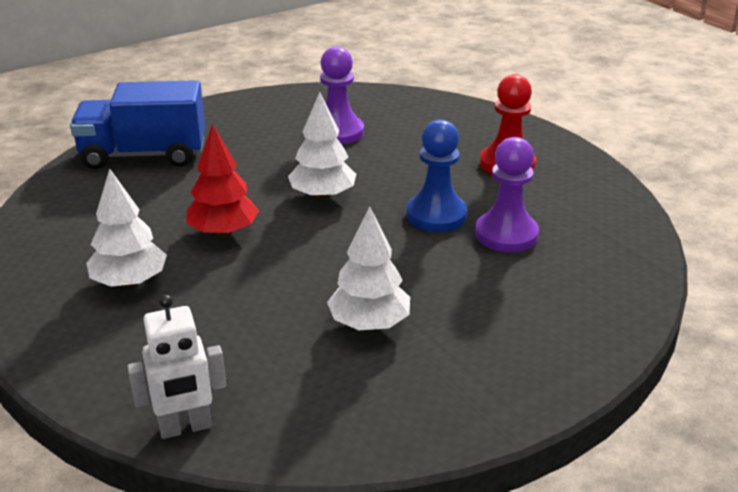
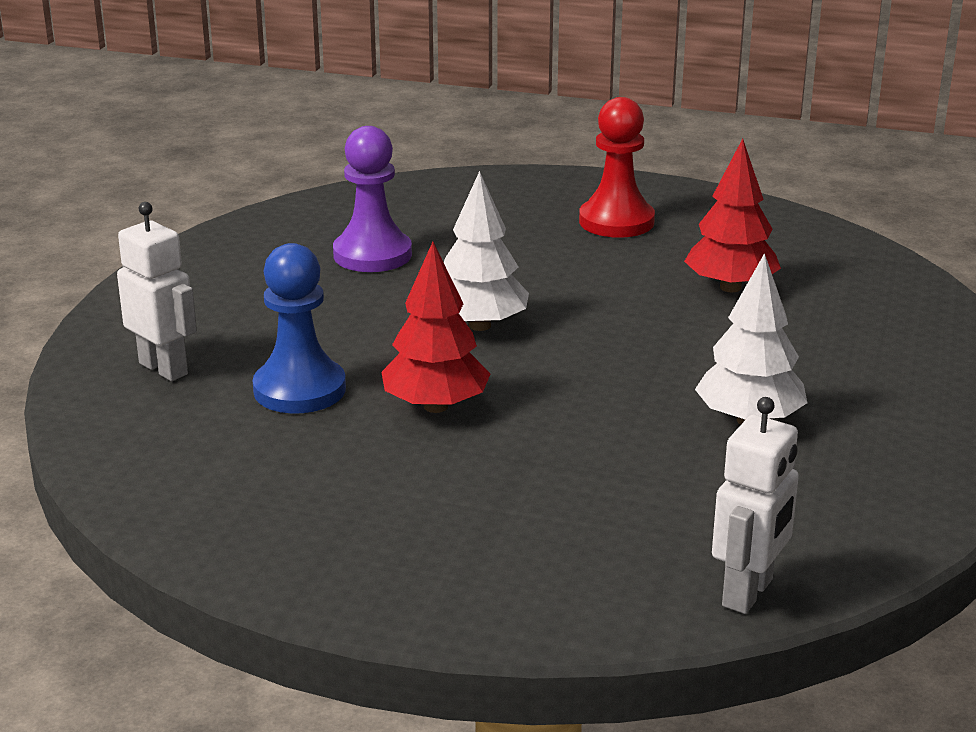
camera: 40 degrees left, 5 degrees down
blue truck [70,80,205,169] -> white robot [117,202,197,381]
white tree [86,169,167,288] -> none
blue pawn [406,119,468,232] -> blue pawn moved to [253,243,346,414]
purple pawn [475,137,539,252] -> red tree [684,138,781,292]

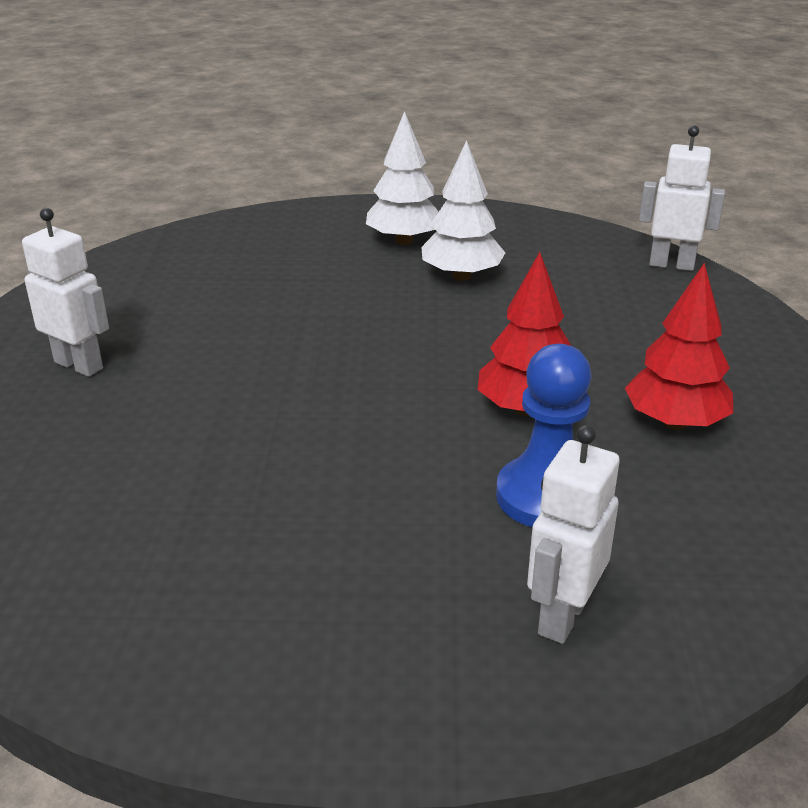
camera: 105 degrees left, 5 degrees up
purple pawn [333,126,412,272] -> none
white tree [444,171,529,331] -> white tree moved to [366,111,439,245]
red pawn [579,97,655,238] -> white robot [22,208,109,377]
red tree [684,138,781,292] -> red tree moved to [625,263,733,430]

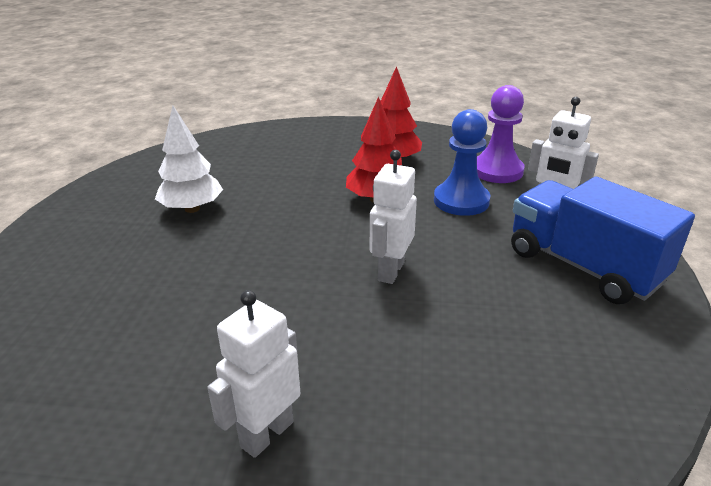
camera: 85 degrees left, 0 degrees up
white tree [366,111,439,245] -> none
white robot [639,125,725,271] -> white robot moved to [370,150,417,284]
none -> purple pawn [477,85,524,183]
none -> blue truck [511,177,695,304]

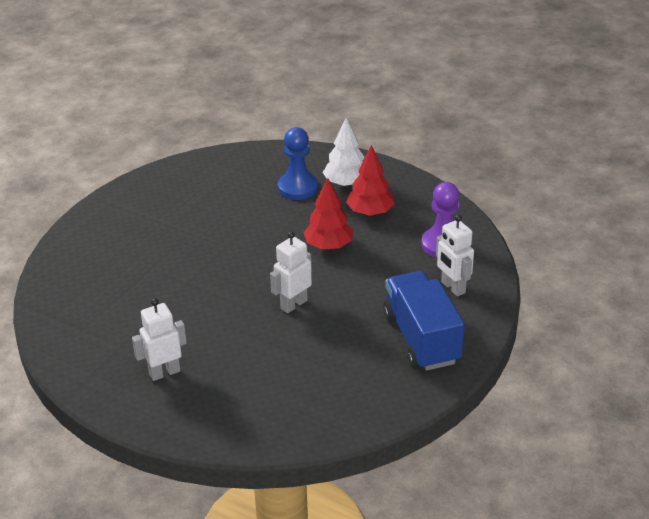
camera: 25 degrees right, 5 degrees up
white tree [155,106,223,213] -> white tree moved to [323,118,364,187]
blue pawn [434,109,491,216] -> blue pawn moved to [278,127,318,200]

